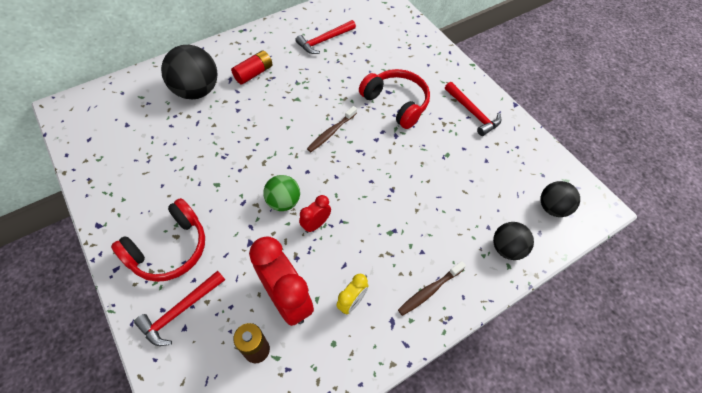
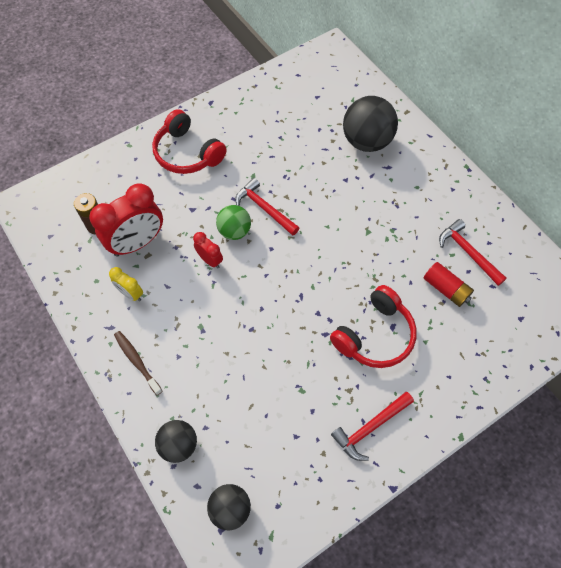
camera: 90 degrees right, 5 degrees up
red hammer [134,270,225,346] -> red hammer moved to [235,178,299,236]
red battery [231,50,272,85] -> red battery moved to [424,262,474,307]
brown toothbrush [307,106,357,152] -> none

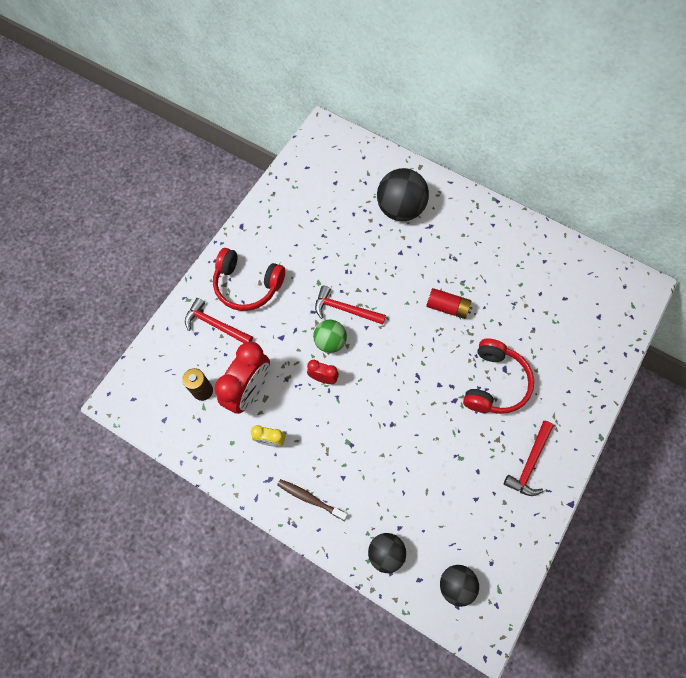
camera: 25 degrees left, 5 degrees up
red battery [424,262,474,307] -> red battery moved to [426,288,472,319]
red hammer [439,219,507,286] -> red hammer moved to [185,298,253,343]

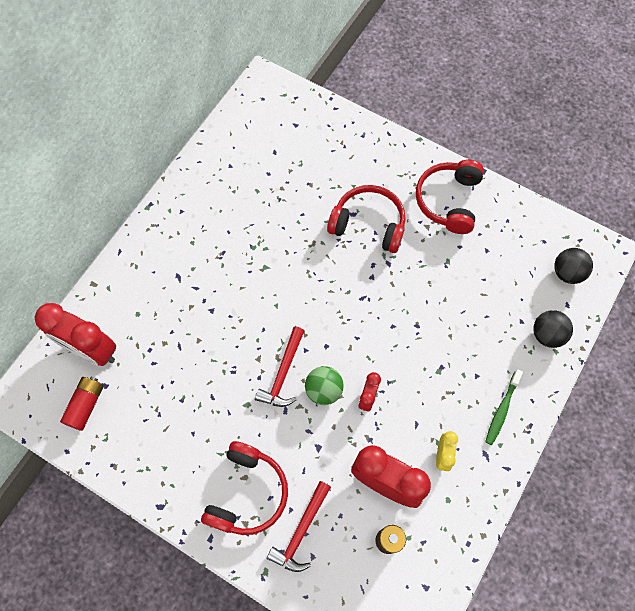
camera: 90 degrees left, 0 degrees up
brown toothbrush [277,479,347,520] -> green toothbrush [485,369,523,445]
black ball [377,168,429,221] -> none
red battery [426,288,472,319] -> red battery moved to [60,377,104,431]
red hammer [504,421,554,496] -> red headphones [416,160,484,234]
none -> red clock [35,303,116,366]

